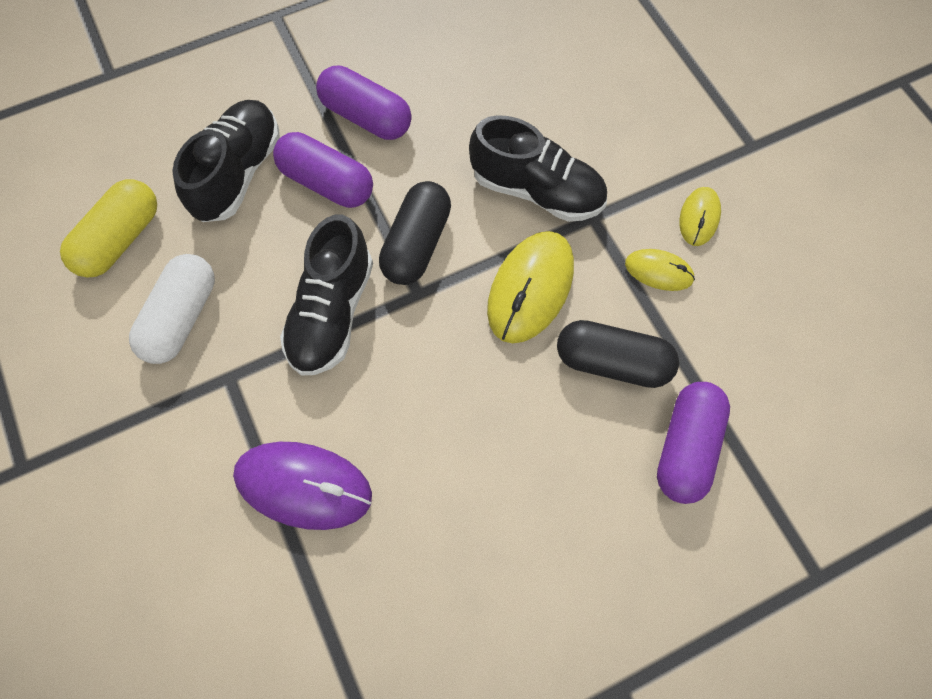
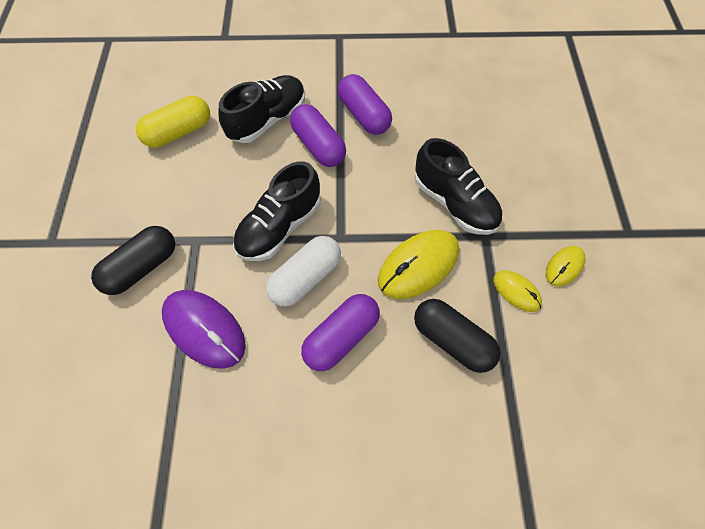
camera: 25 degrees right, 5 degrees down
white capsule [129,254,215,364] -> white capsule moved to [266,236,341,306]
black capsule [379,181,451,285] -> black capsule moved to [91,226,175,295]
purple capsule [657,382,730,504] -> purple capsule moved to [301,294,380,371]

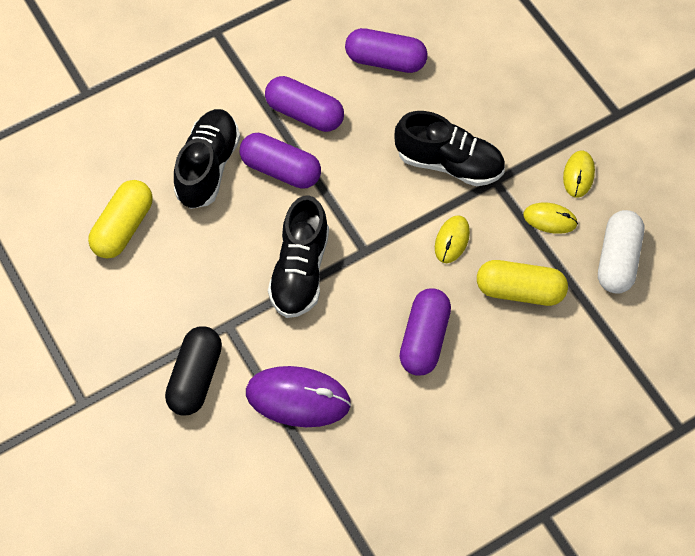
camera: 30 degrees left, 0 degrees up
white capsule [266,236,341,306] -> white capsule moved to [598,210,644,293]
yellow mouse [378,230,459,299] -> yellow mouse [435,215,470,263], size x0.55
black capsule [414,299,501,373] -> yellow capsule [477,260,568,306]
none -> purple capsule [345,28,428,73]

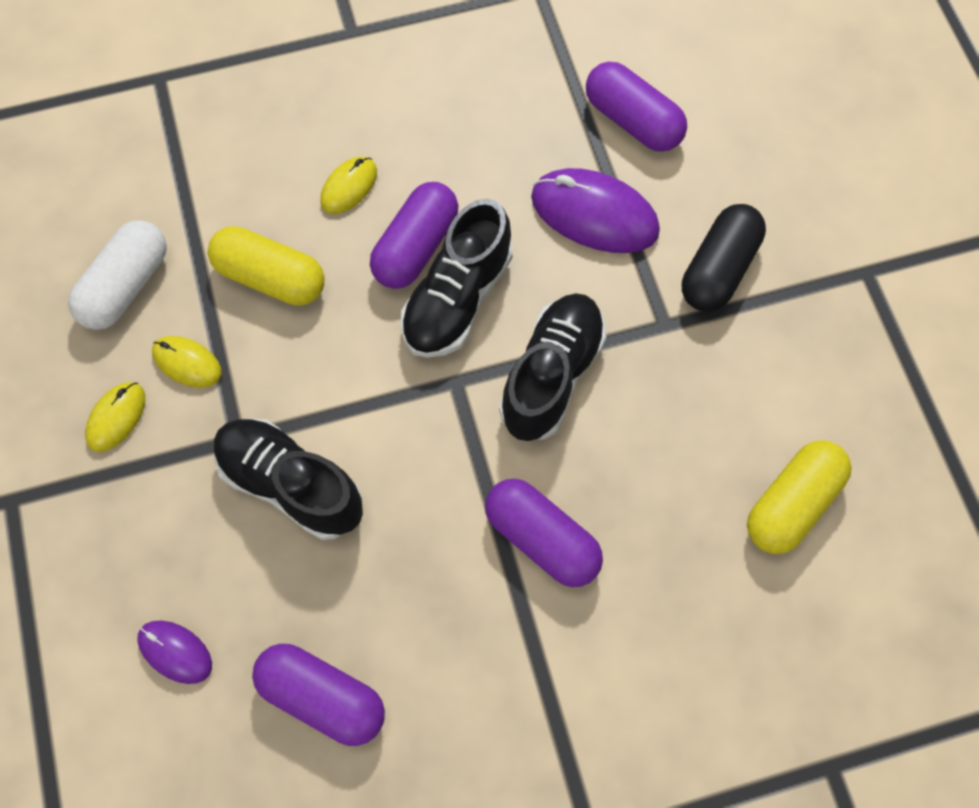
camera: 165 degrees left, 5 degrees up
black shoe [174,109,240,209] -> black shoe moved to [400,199,513,358]
purple capsule [265,76,344,132] -> purple capsule moved to [586,62,687,152]
yellow mouse [435,215,470,263] -> yellow mouse moved to [320,157,377,214]
none -> purple mouse [137,621,212,684]

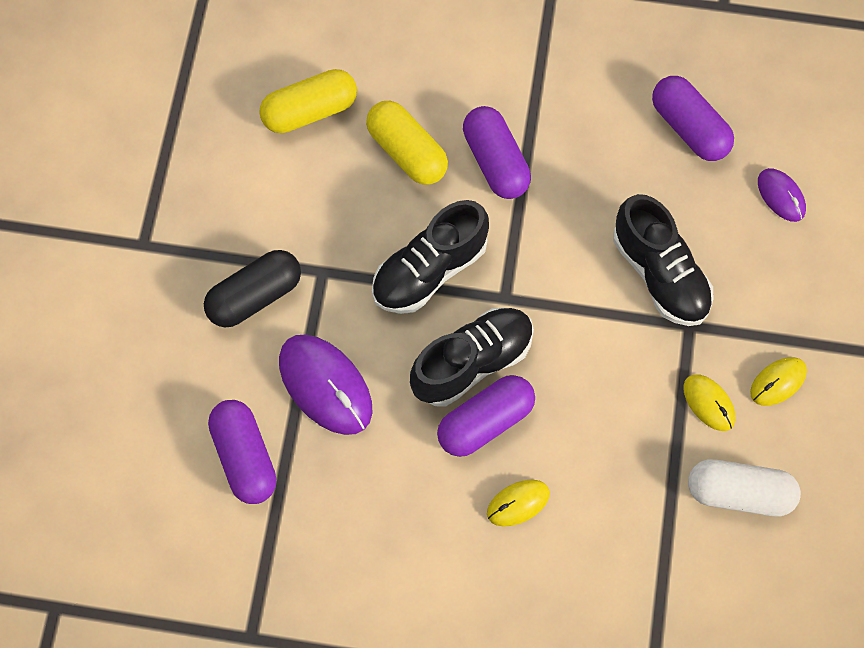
camera: 155 degrees left, 0 degrees up
white capsule [68,220,167,330] -> white capsule turned 45 degrees clockwise [688,459,801,516]
yellow capsule [208,226,324,305] -> yellow capsule moved to [366,101,448,185]

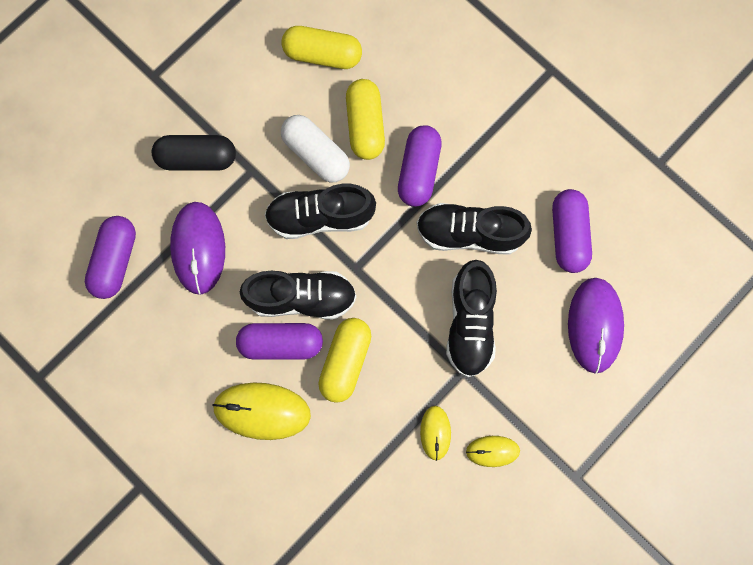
camera: 35 degrees right, 10 degrees up
yellow mouse [487,480,550,526] -> yellow mouse [212,382,311,440], size x1.83
white capsule [688,459,801,516] -> white capsule moved to [281,115,350,182]
purple mouse [758,168,806,222] -> purple mouse [568,278,624,374], size x1.83
none -> yellow capsule [318,318,371,403]
none -> black shoe [416,203,532,255]

